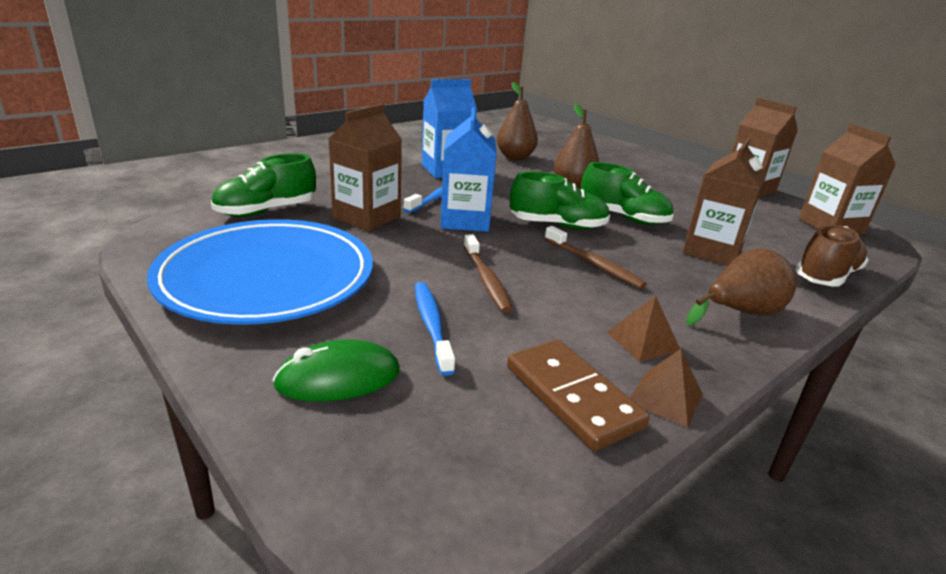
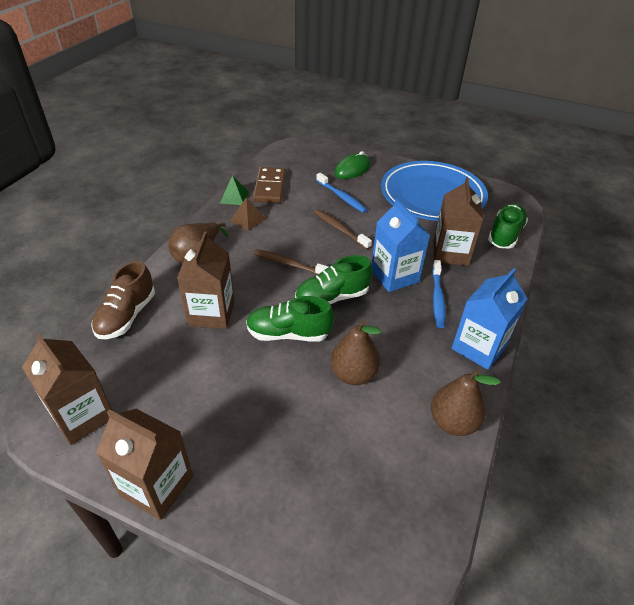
camera: 155 degrees right, 15 degrees up
brown domino [507,339,649,451] -> brown domino turned 60 degrees clockwise [253,167,286,203]
brown pyramid [630,349,703,428] -> green pyramid [220,175,249,205]

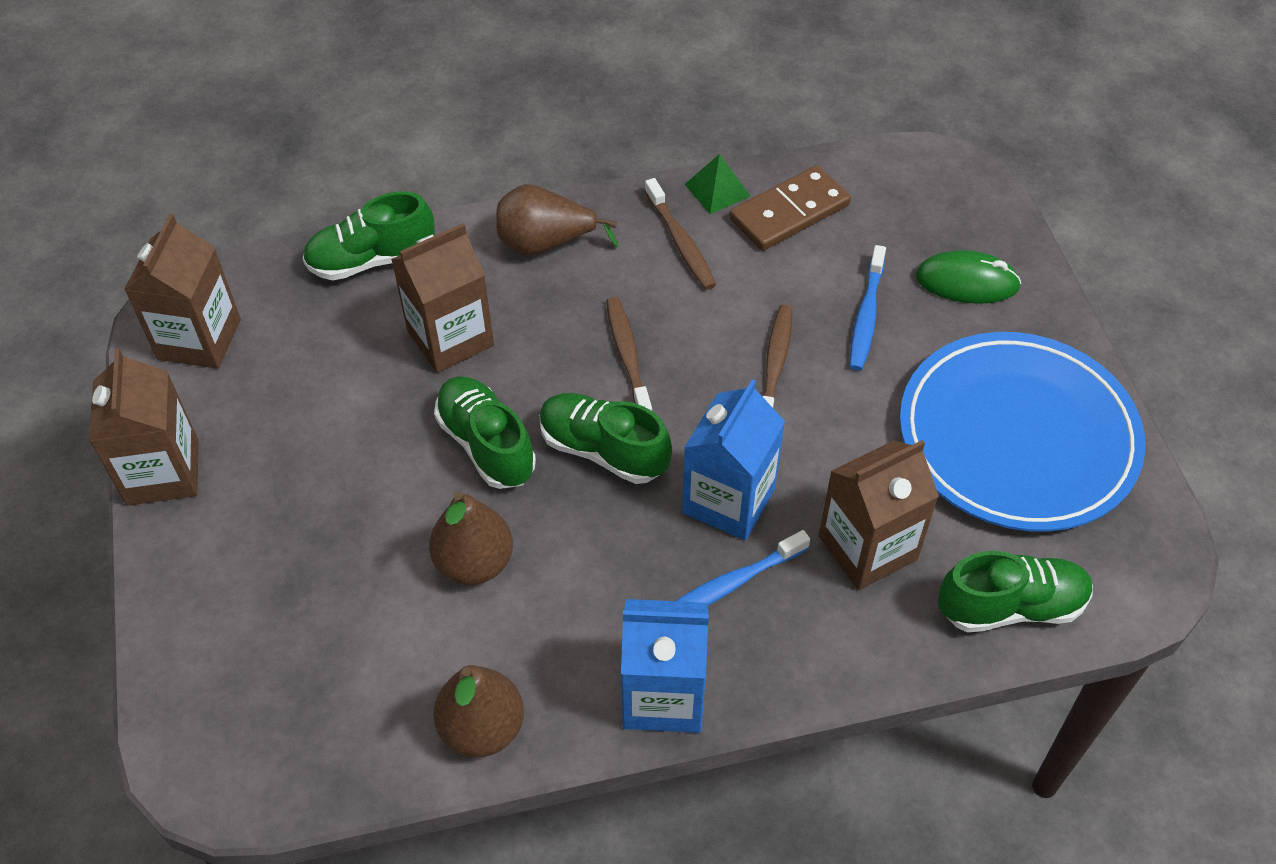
camera: 55 degrees right, 10 degrees up
brown shoe [91,261,155,339] -> green shoe [302,192,435,280]
brown pyramid [230,197,266,231] -> brown toothbrush [645,178,716,290]

